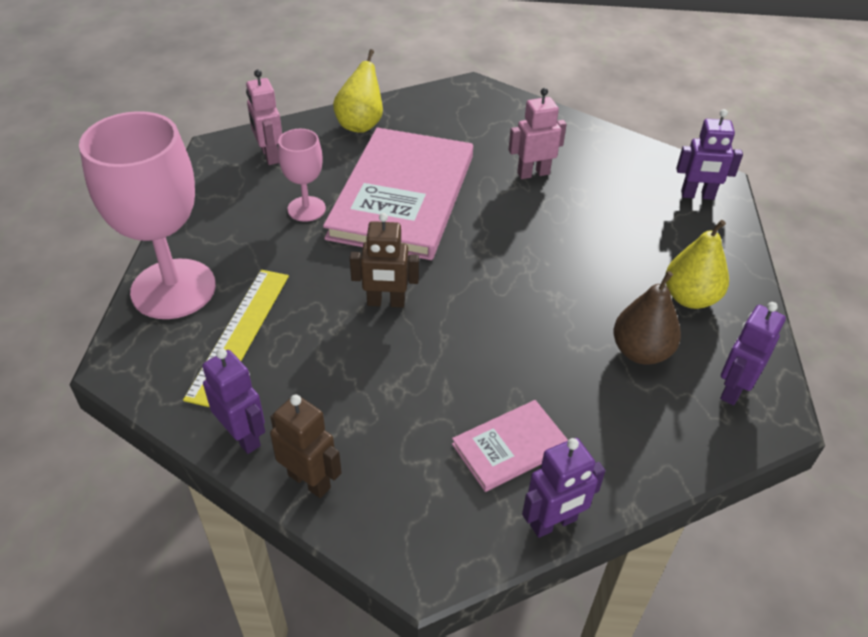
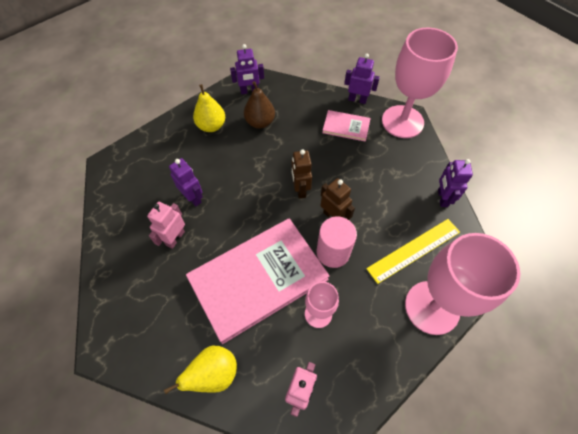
camera: 135 degrees left, 15 degrees up
brown robot [270,395,342,498] -> brown robot moved to [291,150,312,199]
pink robot [508,88,567,179] -> pink robot turned 90 degrees clockwise [147,202,185,249]
purple robot [676,109,743,200] -> purple robot moved to [169,158,203,207]
none -> pink cylinder [316,217,357,268]
none -> pink goblet [382,27,458,138]

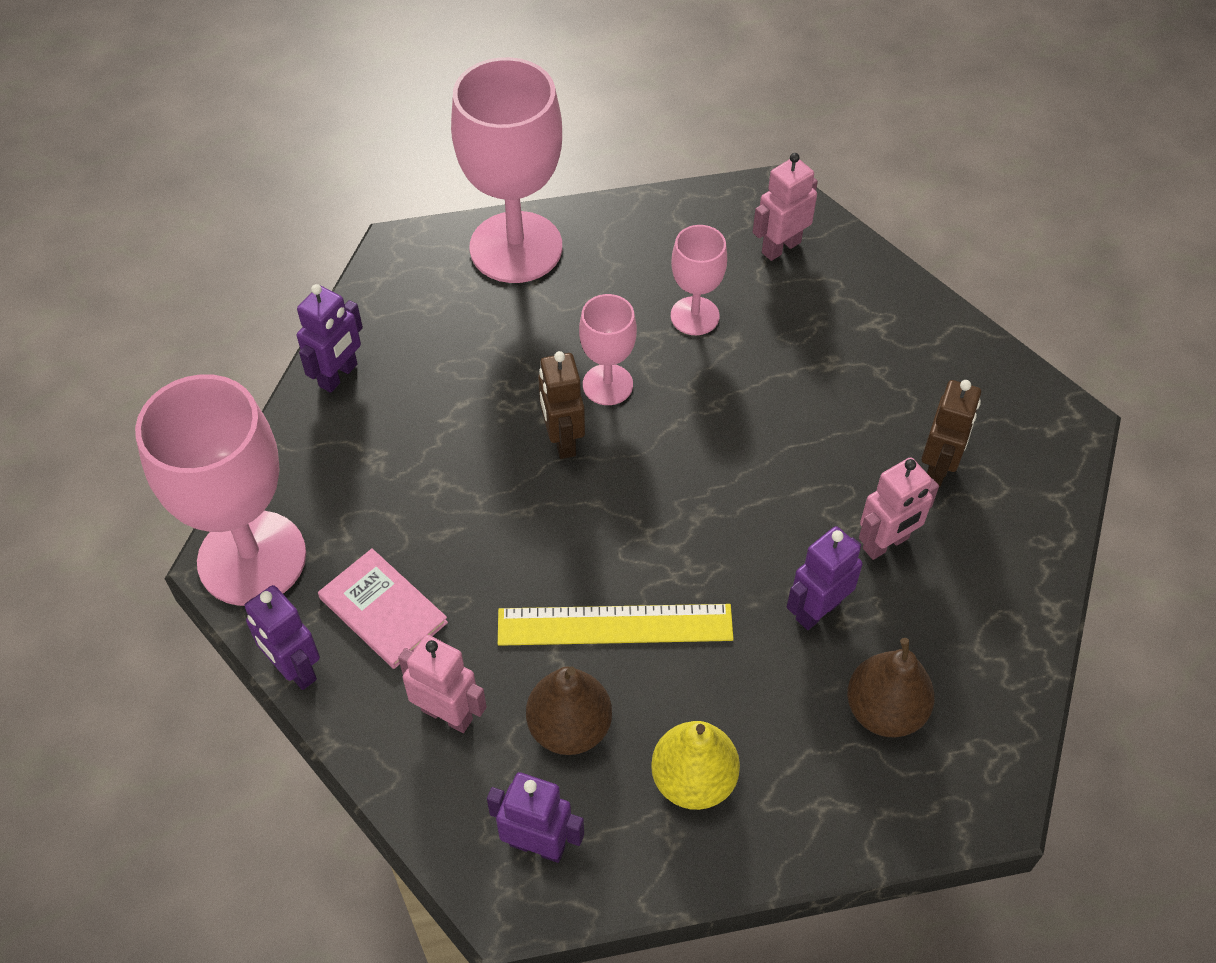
camera: 150 degrees left, 5 degrees down
yellow pear [164,346,237,394] -> none
purple robot [169,158,203,207] -> purple robot turned 60 degrees clockwise [787,526,863,630]
pink book [186,218,330,344] -> none
brown robot [291,150,312,199] -> brown robot moved to [921,380,981,487]
pink cylinder [316,217,357,268] -> pink goblet [579,294,637,405]
yellow ruler [366,219,460,284] -> yellow ruler moved to [498,604,734,646]
none -> pink robot [398,635,487,733]
none -> brown pear [847,638,935,737]

